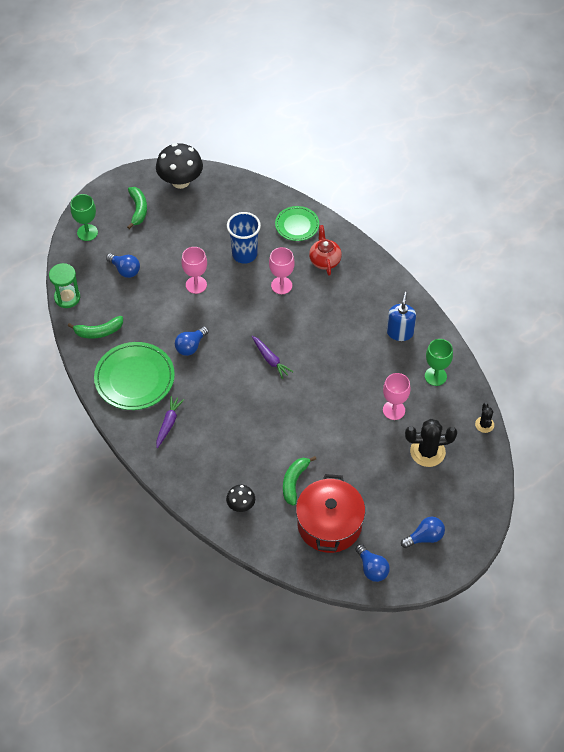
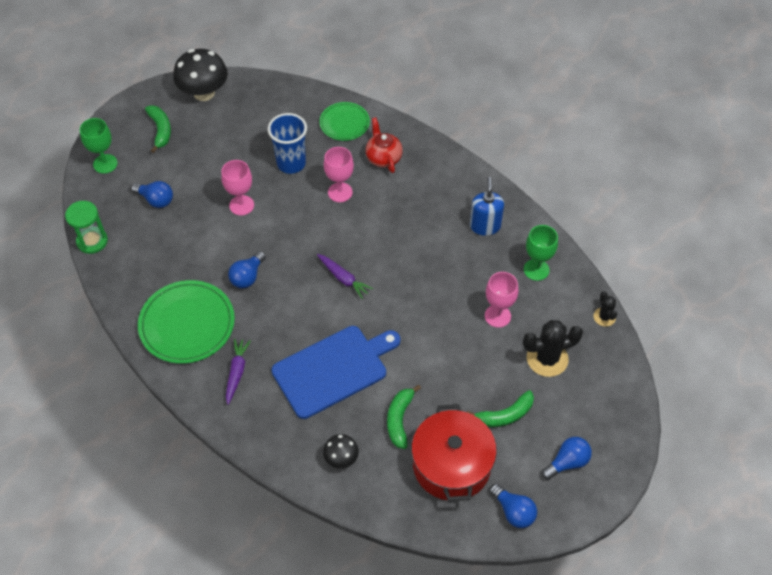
camera: 10 degrees left, 0 degrees up
green banana [68,316,123,339] -> green banana moved to [467,390,534,427]
none -> blue cutting board [271,326,400,419]

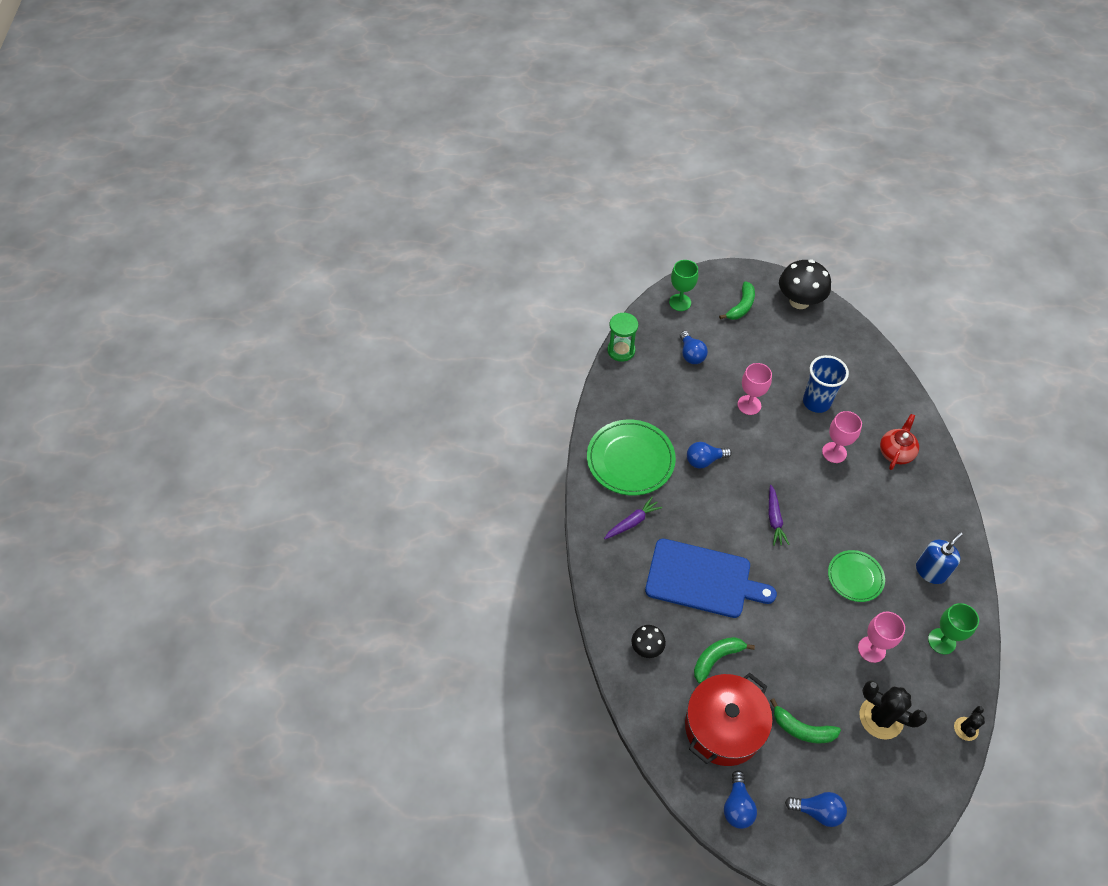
camera: 45 degrees right, 0 degrees up
green plate [319,102,370,141] -> green plate moved to [828,550,885,602]

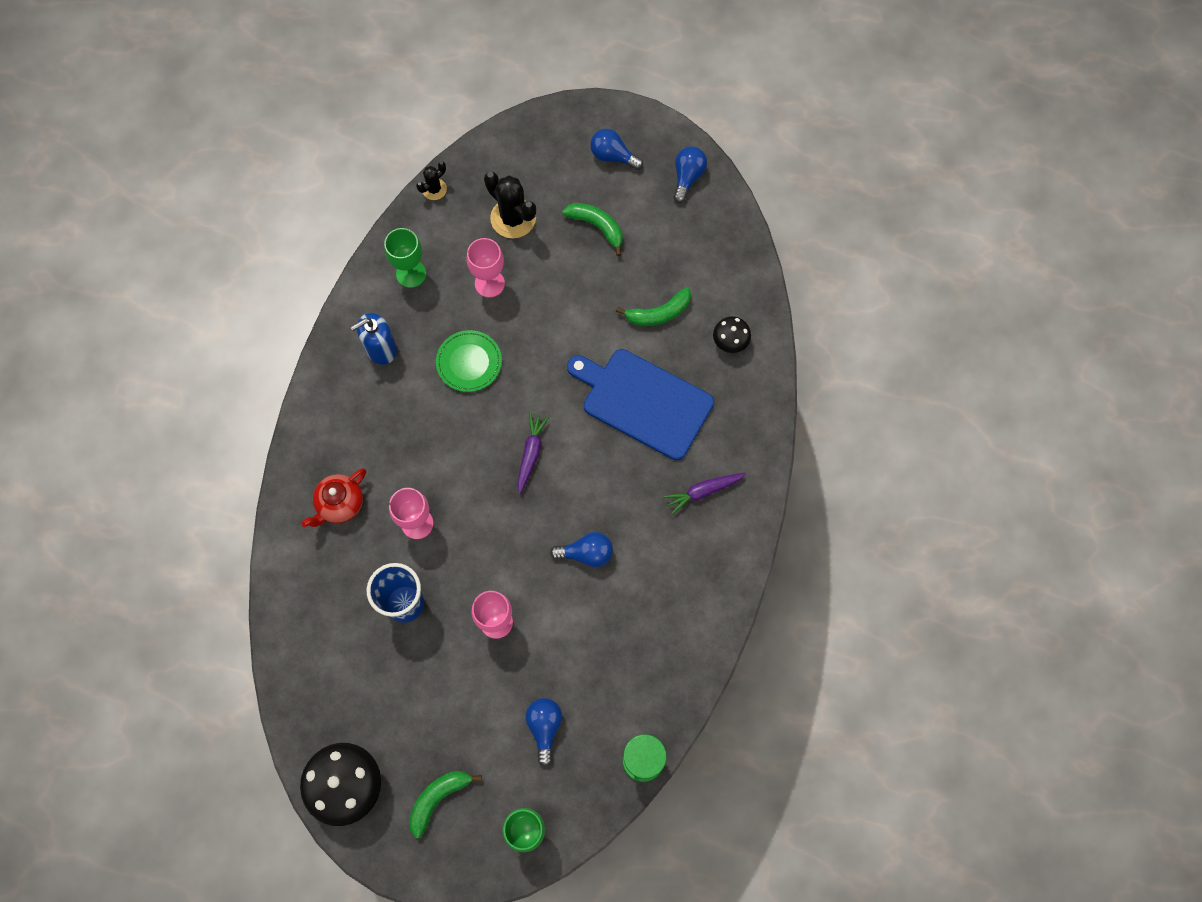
camera: 165 degrees left, 15 degrees up
green plate [587,419,676,496] -> none
red pot [685,673,773,766] -> none

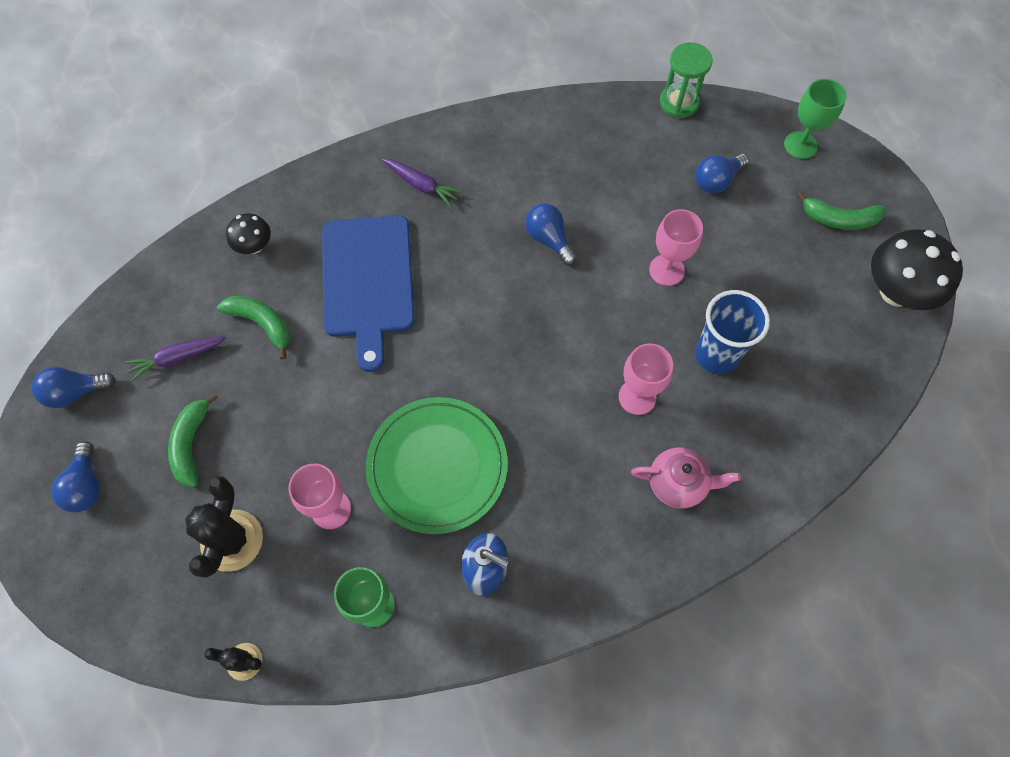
camera: 125 degrees left, 5 degrees down
red teapot [301,468,366,527] -> pink teapot [631,448,741,509]
green plate [436,330,502,392] -> green plate [366,397,508,534], size x1.68
purple carrot [518,412,549,494] -> purple carrot moved to [125,336,226,382]

